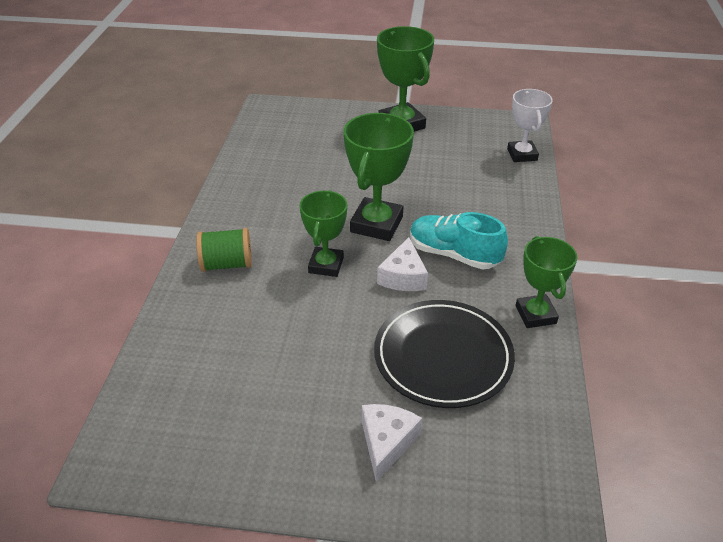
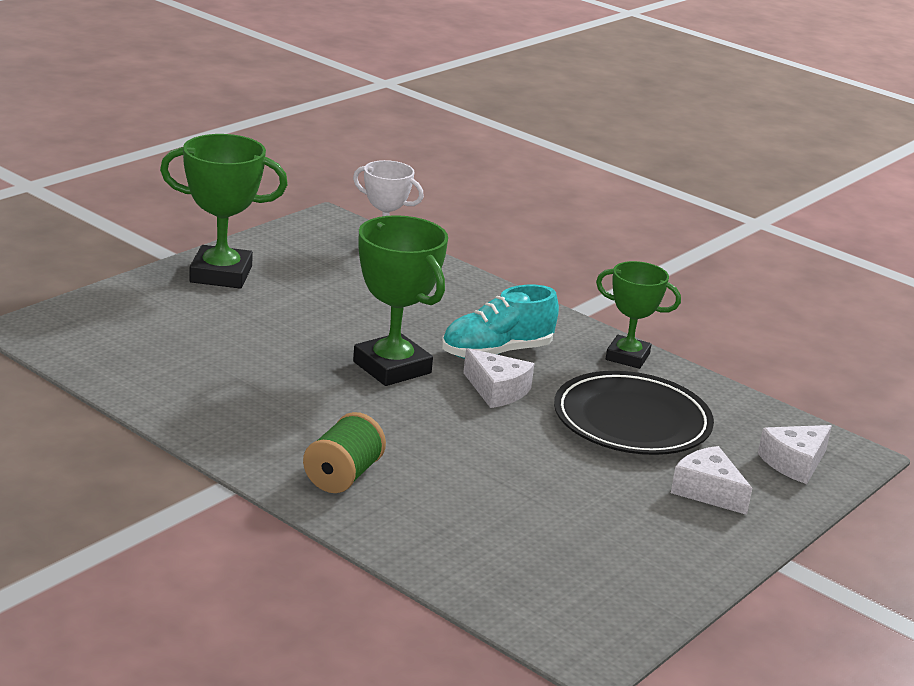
camera: 60 degrees left, 15 degrees down
green trophy [299,191,347,277] -> none
none -> white cheese [758,425,832,484]

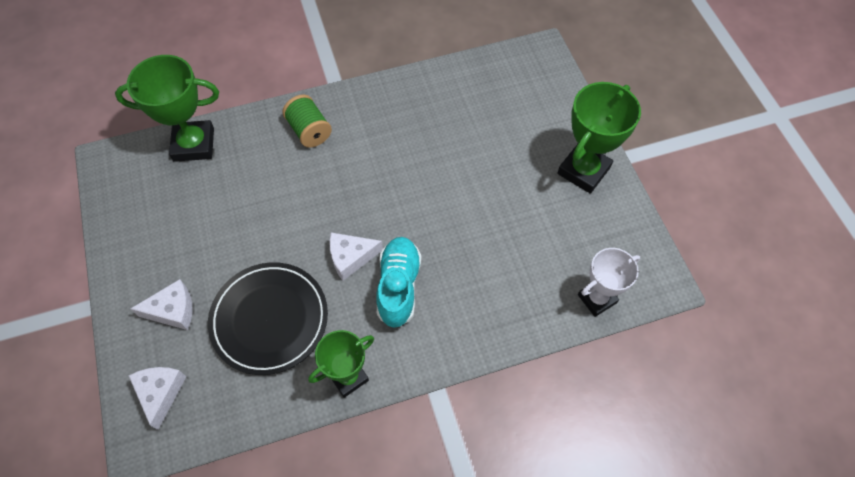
camera: 125 degrees right, 35 degrees up
green trophy [353,215,448,386] -> green trophy moved to [115,55,219,162]

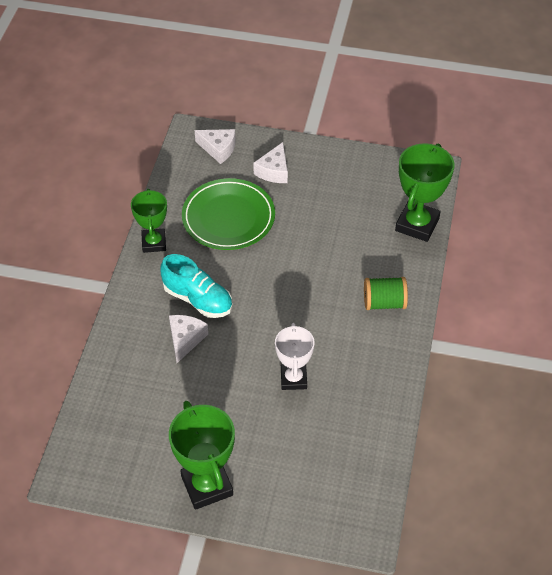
camera: 120 degrees right, 10 degrees down
black plate [208,262,328,375] -> green plate [182,178,275,250]
white cheese [330,233,383,281] -> white cheese moved to [169,315,208,363]
white trophy [578,248,640,317] -> white trophy moved to [275,323,315,390]

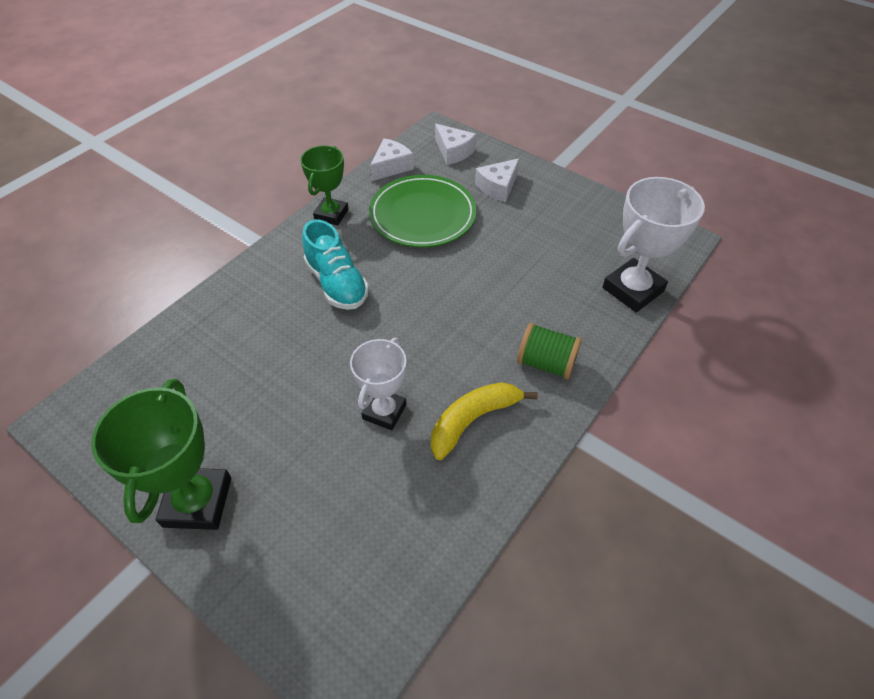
camera: 25 degrees right, 0 degrees up
white cheese [169,315,208,363] -> white cheese moved to [370,138,414,181]
green trophy [395,143,454,242] -> white trophy [602,177,705,312]
none -> yellow banana [431,382,538,460]

